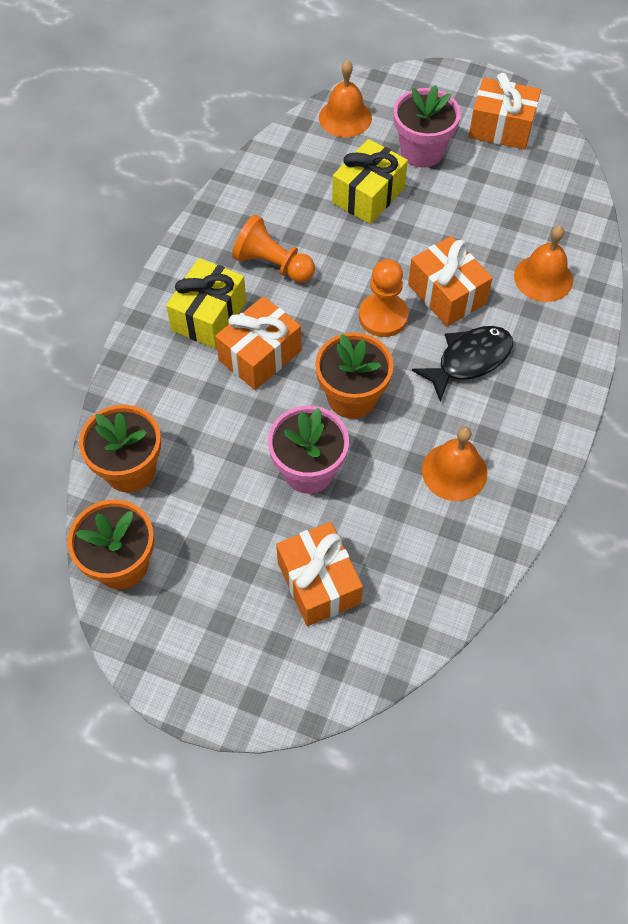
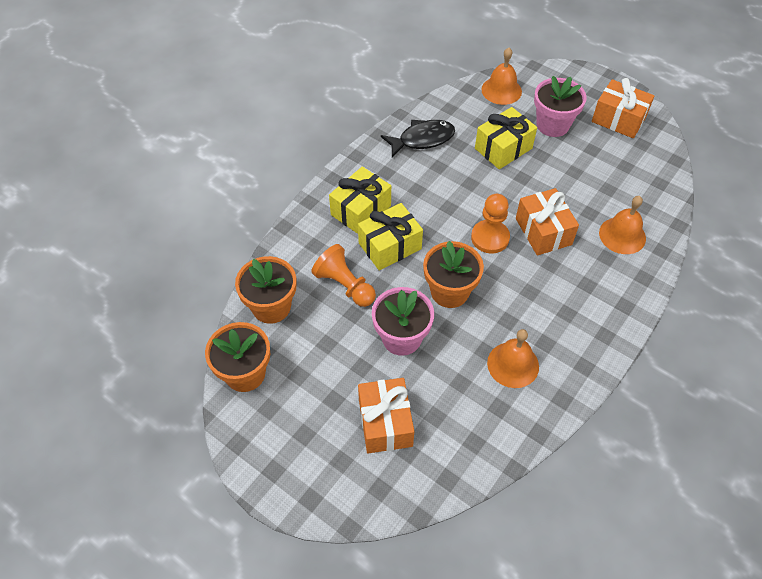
camera: 15 degrees right, 5 degrees down
orange gift [215,296,301,390] -> yellow gift [358,203,423,270]
orange pawn [232,215,315,283] -> orange pawn moved to [311,244,376,307]
black fish [412,326,513,402] -> black fish moved to [381,120,455,158]

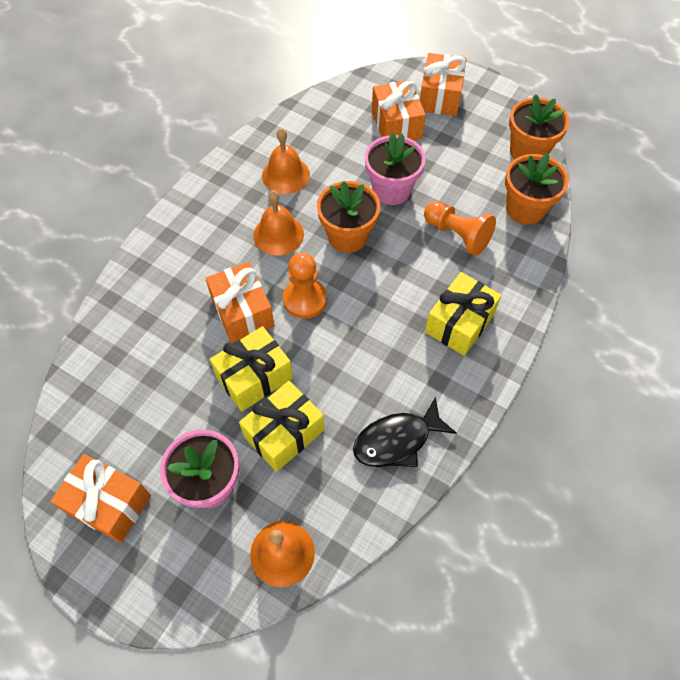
camera: 175 degrees right, 5 degrees up
yellow gift [358,203,423,270] -> yellow gift moved to [210,326,293,412]
orange bell [599,196,646,254] -> orange bell moved to [254,190,304,256]
none -> orange gift [420,53,467,116]

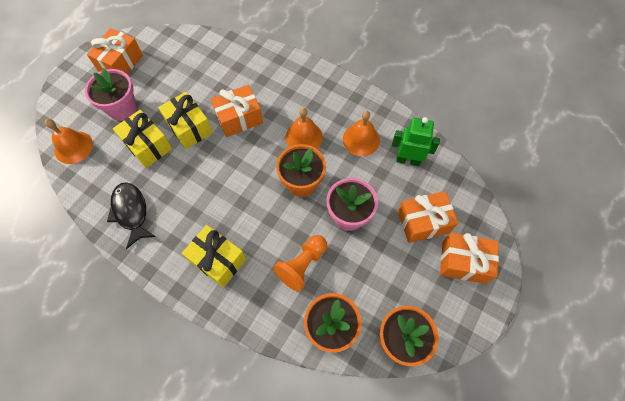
camera: 90 degrees right, 5 degrees up
orange pawn [283,253,327,319] -> none
none -> green robot [392,117,440,166]

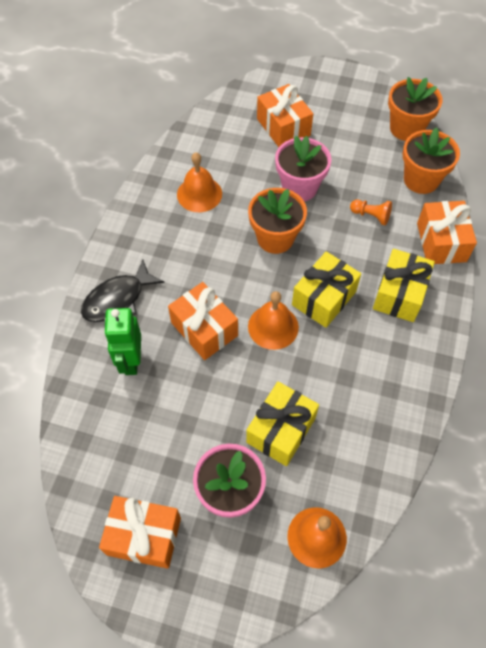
camera: 105 degrees left, 5 degrees down
black fish [107,182,156,249] -> black fish moved to [81,260,165,322]
yellow gift [158,92,213,149] -> yellow gift moved to [292,251,361,328]
orange pawn [273,235,327,292] -> orange pawn [350,200,392,226], size x0.63
orange bell [286,108,323,149] -> orange bell moved to [248,291,299,350]
green robot [392,117,440,166] -> green robot moved to [104,308,141,375]
orange gift [440,233,499,284] -> orange gift moved to [417,201,477,264]

